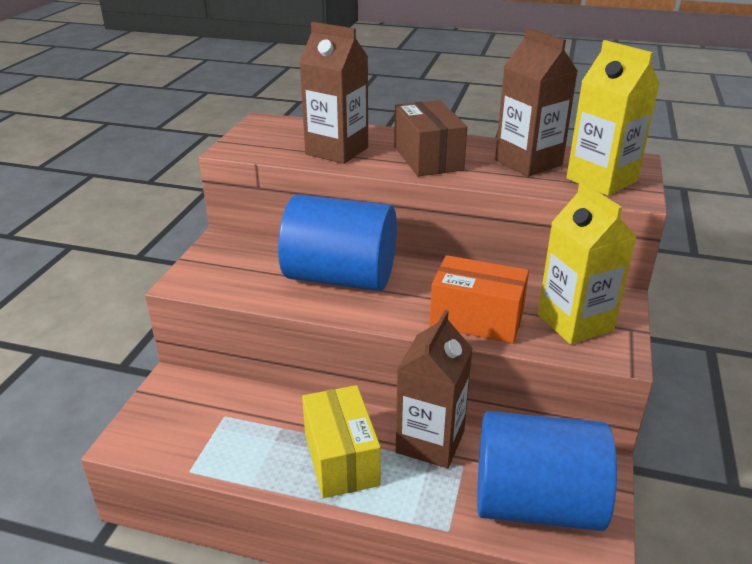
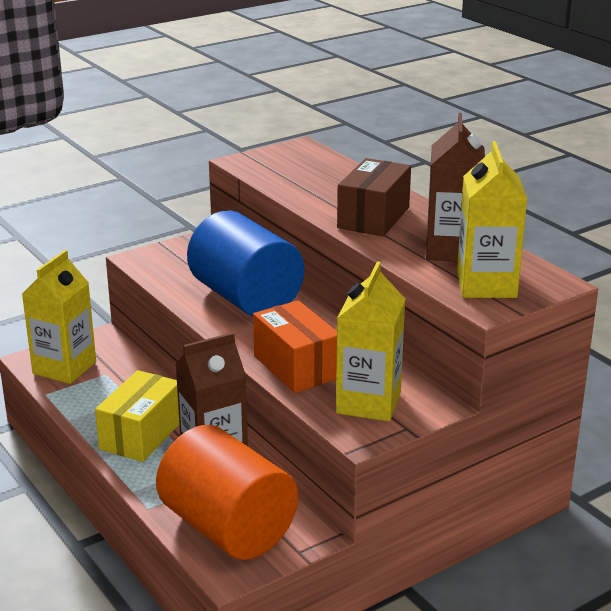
camera: 40 degrees right, 5 degrees down
brown carton [299,22,368,164] -> none
blue cylinder [477,411,617,531] -> orange cylinder [156,425,298,560]
none -> yellow carton [22,250,96,384]

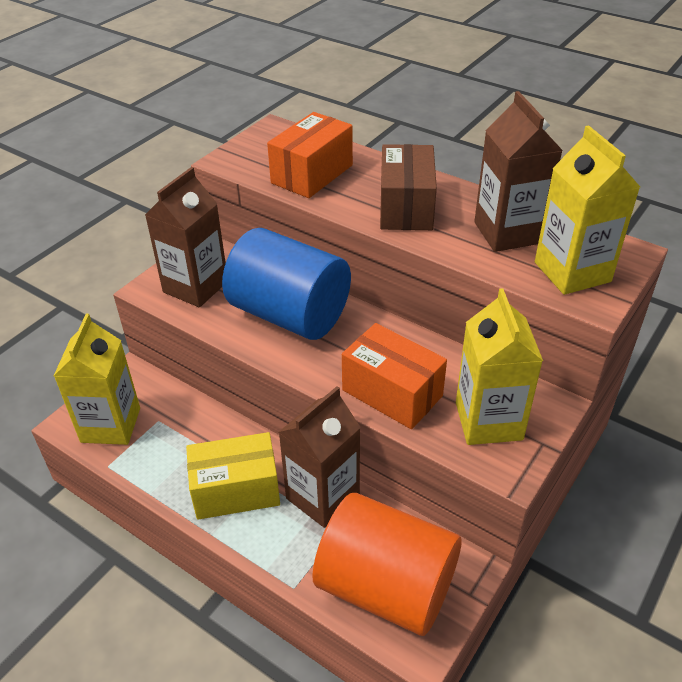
camera: 20 degrees left, 15 degrees up
yellow box [95,370,180,462] -> yellow box turned 75 degrees clockwise [186,432,280,520]
none -> brown carton [145,167,226,307]
none -> orange box [267,112,353,198]

